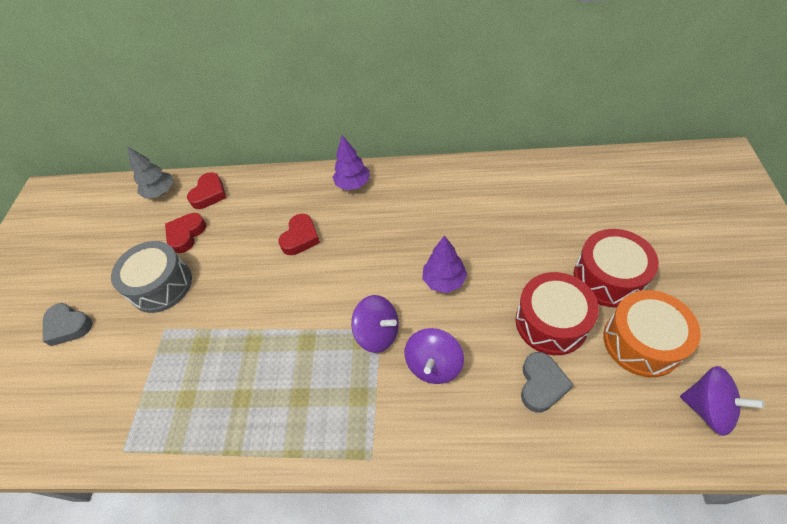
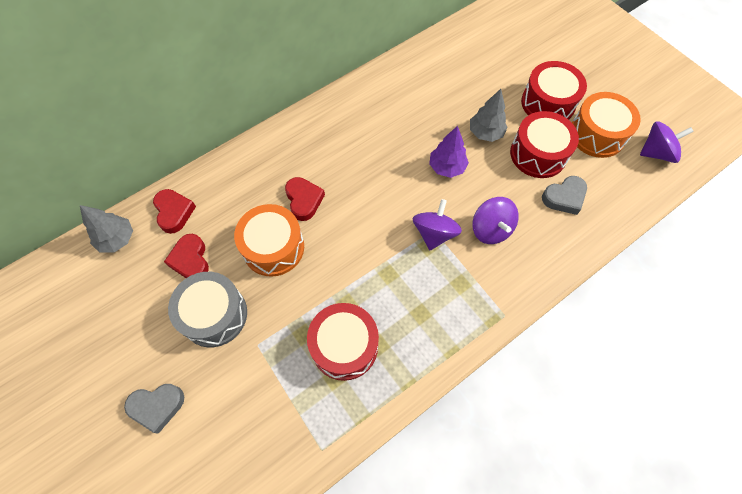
camera: 45 degrees left, 10 degrees up
purple tree [333,135,370,190] -> none
purple spinning top [351,295,399,353] -> purple spinning top turned 60 degrees counterclockwise [413,199,462,250]
grey heart [521,352,573,413] -> grey heart turned 90 degrees clockwise [542,176,587,215]
none -> orange drum [234,204,304,277]
none -> red drum [307,303,379,381]
none -> grey tree [470,89,508,142]

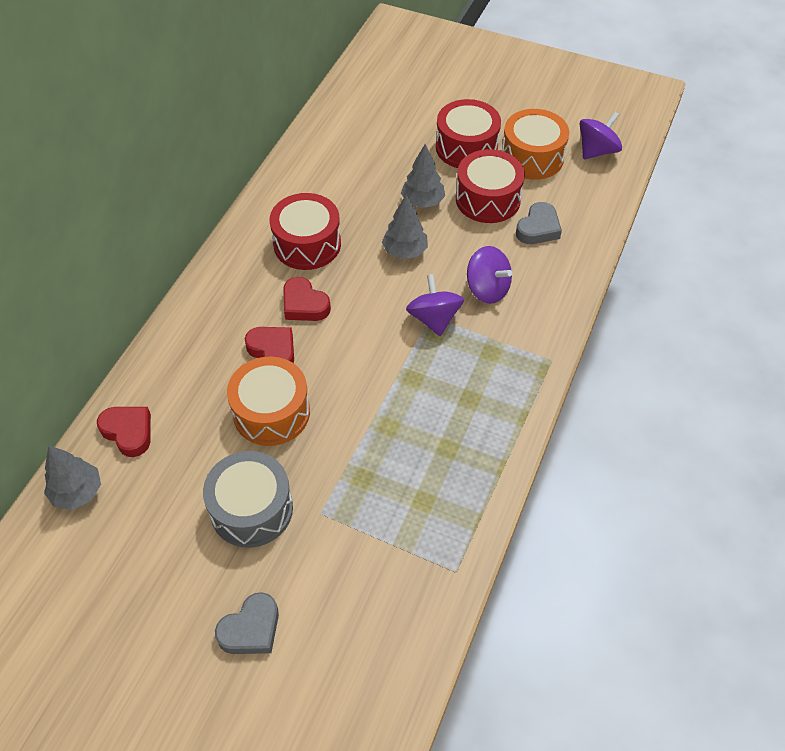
camera: 30 degrees left, 10 degrees down
red heart [164,234,209,278] -> red heart moved to [283,277,331,321]
red drum [307,303,379,381] -> red drum moved to [270,193,341,270]
purple tree [429,126,469,178] -> grey tree [382,195,428,259]

